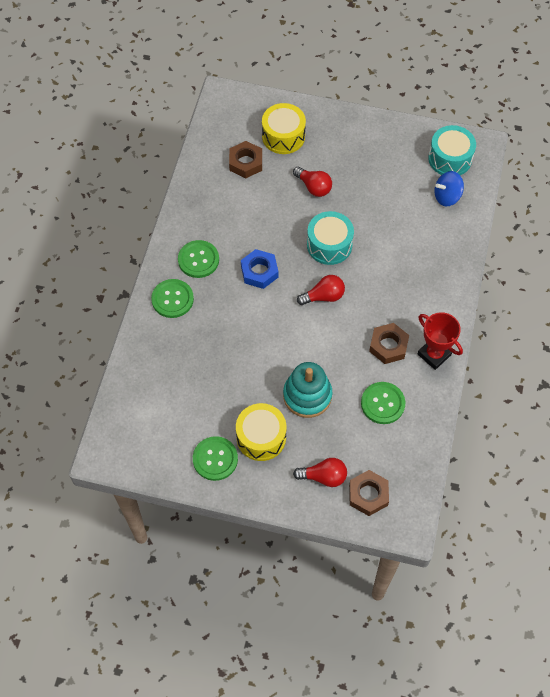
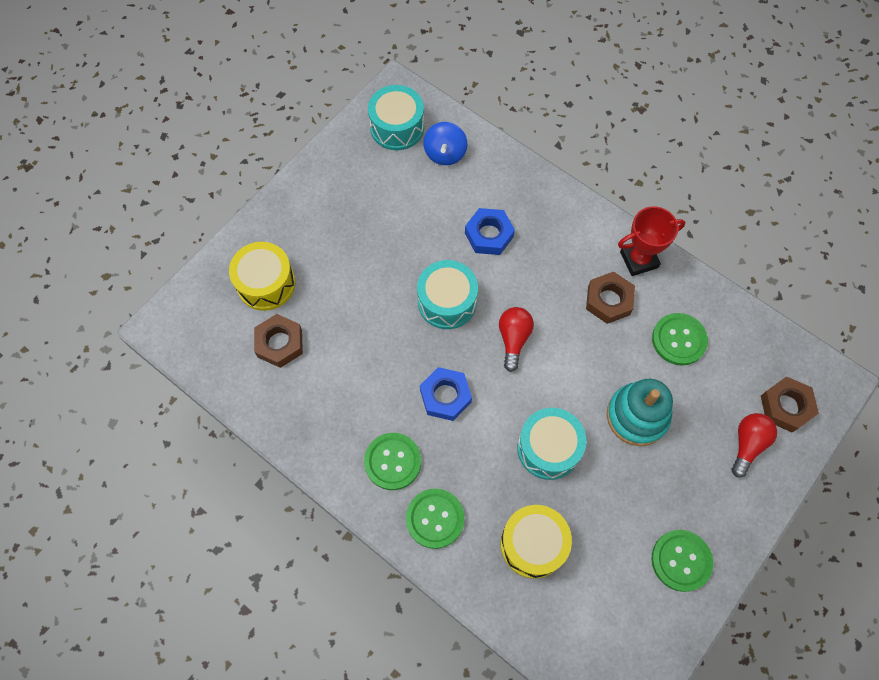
camera: 65 degrees left, 5 degrees up
yellow drum [236,403,286,461] -> yellow drum moved to [501,505,572,579]
red light bulb [293,167,332,197] -> none
none -> blue nut [465,208,515,255]
none -> turquoise drum [517,408,586,480]

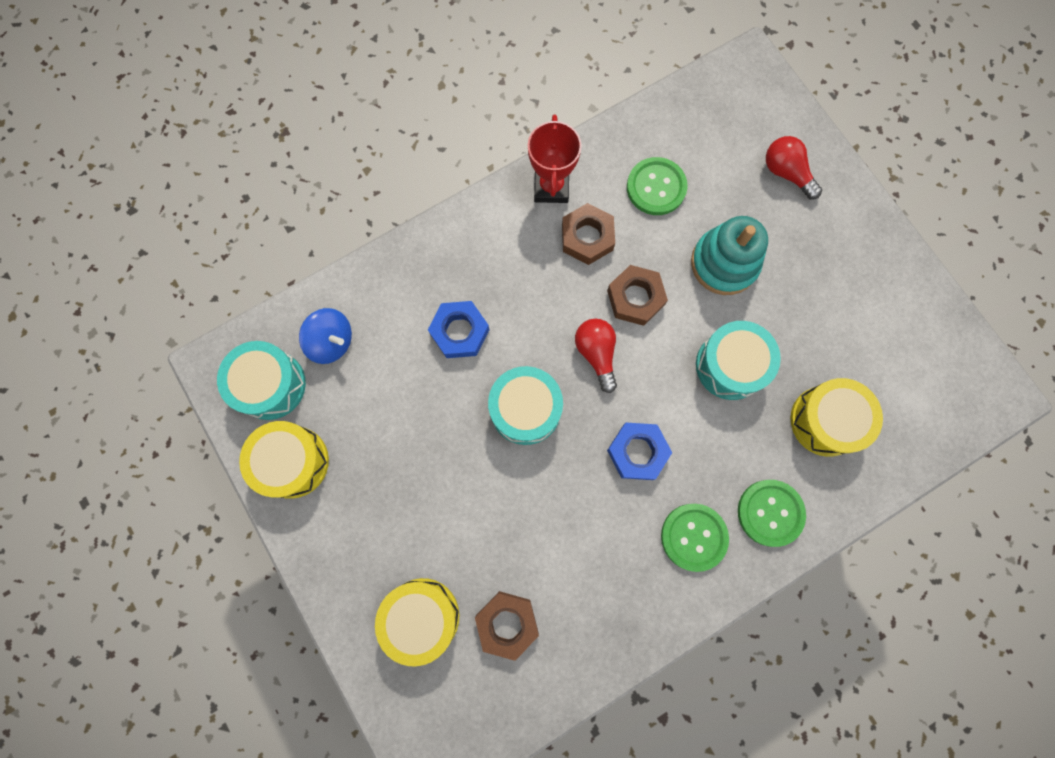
camera: 70 degrees left, 10 degrees up
red light bulb [499,307,534,372] -> red light bulb turned 45 degrees clockwise [575,318,617,393]
green button [651,530,713,592] -> none
brown nut [761,376,819,432] -> brown nut moved to [607,265,668,326]
none -> yellow drum [239,421,329,499]

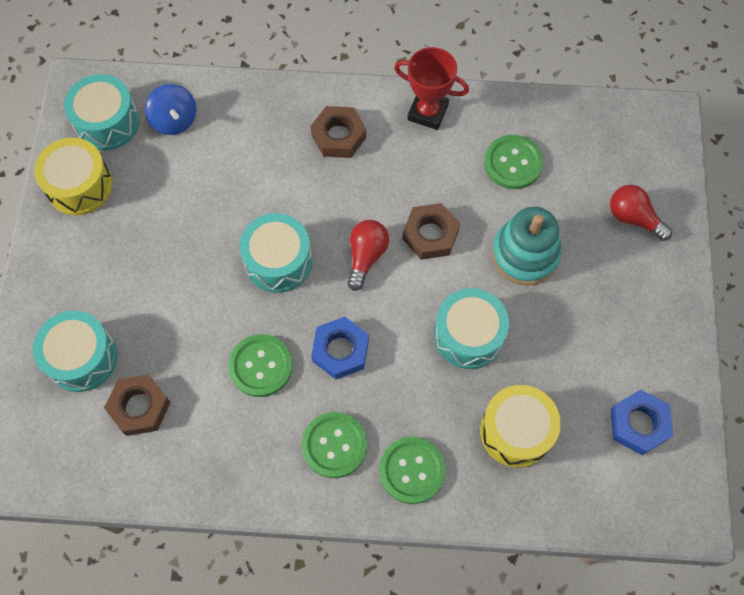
camera: 35 degrees right, 10 degrees down
yellow drum [375,578,459,666] -> turquoise drum [33,311,117,392]
blue nut [428,301,489,358] -> blue nut moved to [611,390,673,455]
red trophy [528,115,582,203] -> red trophy turned 75 degrees clockwise [394,47,469,130]
brown nut [562,203,615,265] -> brown nut moved to [310,106,366,158]
red light bulb [766,136,822,200] -> red light bulb turned 45 degrees counterclockwise [610,185,672,241]
none -> green button [228,334,293,397]

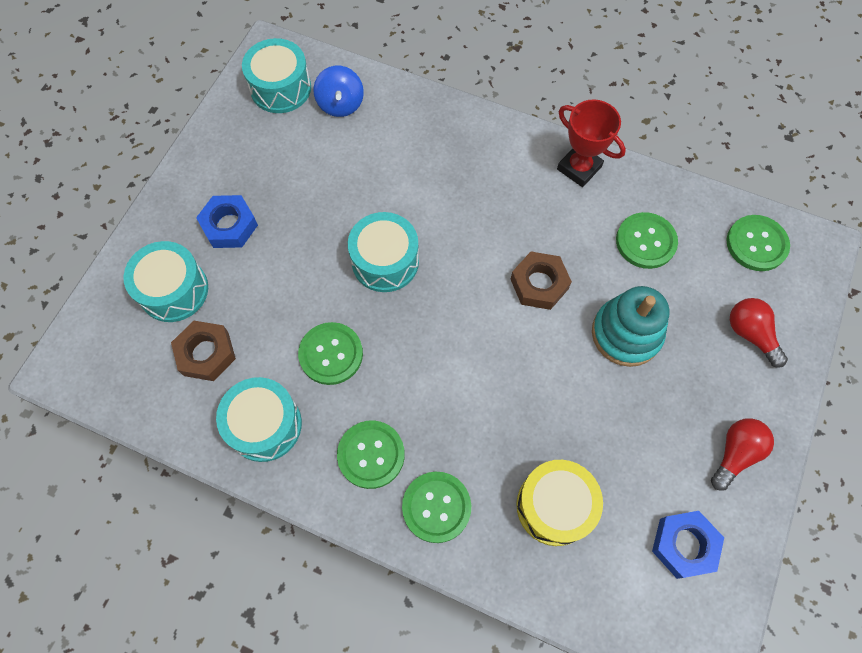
camera: 20 degrees right, 0 degrees up
yellow drum [34,138,113,215] -> none
brown nut [310,106,366,158] -> none
blue nut [311,317,369,379] -> blue nut moved to [196,195,258,248]
red light bulb [348,220,389,291] -> red light bulb moved to [711,418,774,491]
turquoise drum [434,288,509,369] -> turquoise drum moved to [216,377,302,462]
none -> green button [726,215,790,271]

